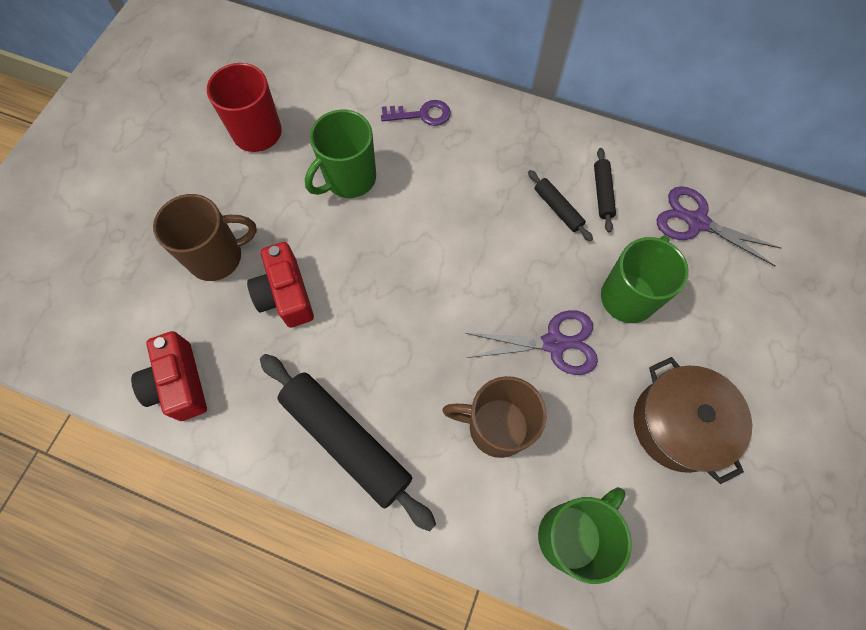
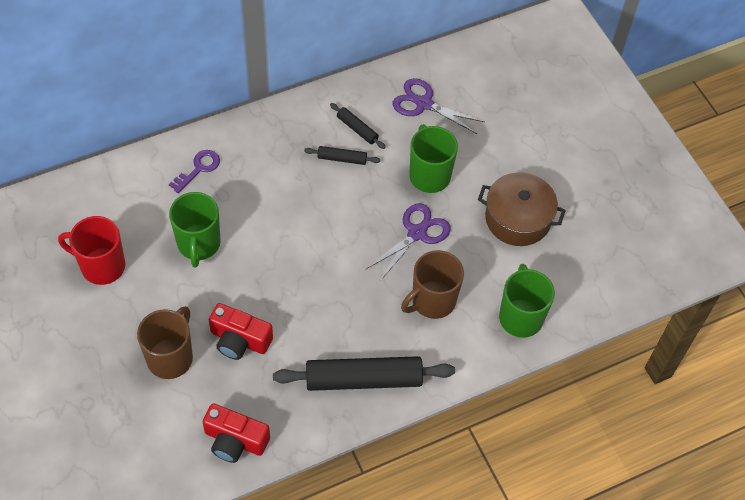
camera: 50 degrees left, 10 degrees down
purple scissors [657,186,781,266] -> purple scissors turned 45 degrees clockwise [392,78,484,134]

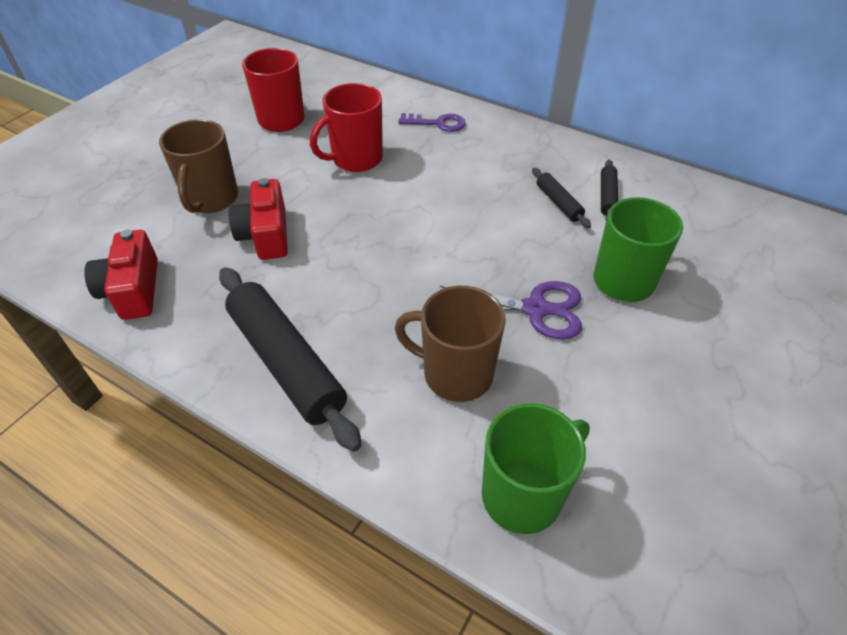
camera: 60 degrees right, 10 degrees down
brown mug [137,306,193,379] -> brown mug turned 105 degrees clockwise [159,119,238,213]
green mug [169,192,221,267] -> red mug [310,83,383,172]
purple scissors [392,78,484,134] -> none
brown pot [478,172,566,246] -> none

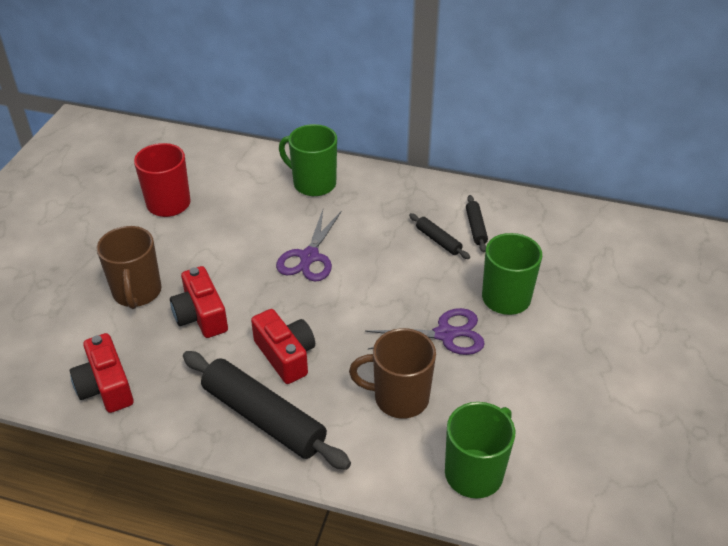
camera: 15 degrees left, 5 degrees down
red mug [310,83,383,172] -> none
purple key [398,113,466,132] -> green mug [279,124,337,196]
none -> red camera [251,309,315,384]
none -> purple scissors [276,210,342,281]

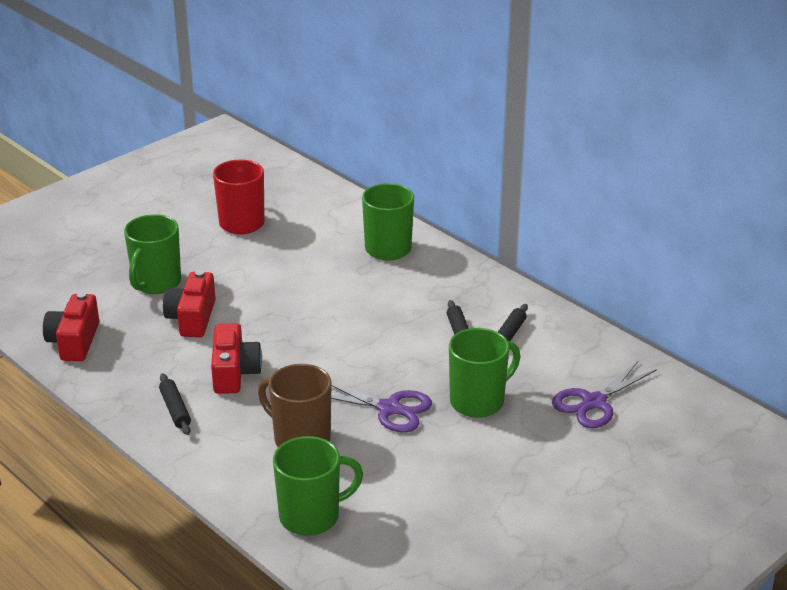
camera: 30 degrees right, 10 degrees down
brown mug [97,226,162,309] -> green mug [124,214,181,294]
black rolling pin [183,351,351,470] -> black rolling pin [159,373,191,435], size x0.47
purple scissors [276,210,342,281] -> purple scissors moved to [552,360,657,428]

